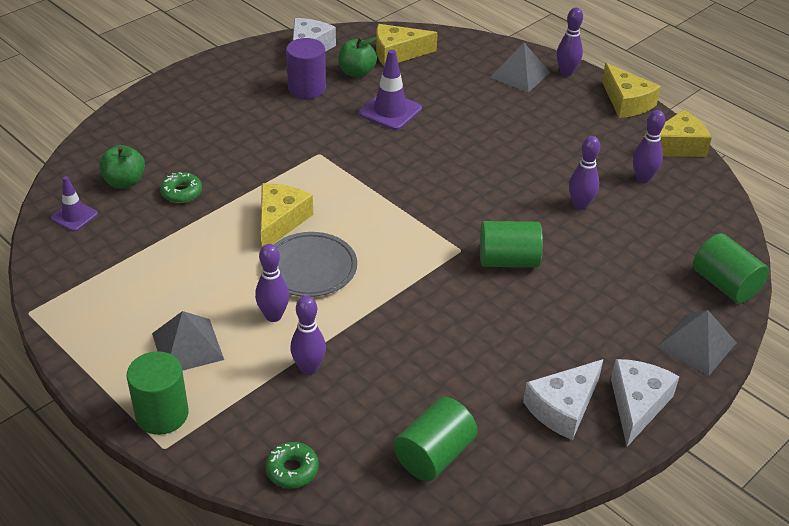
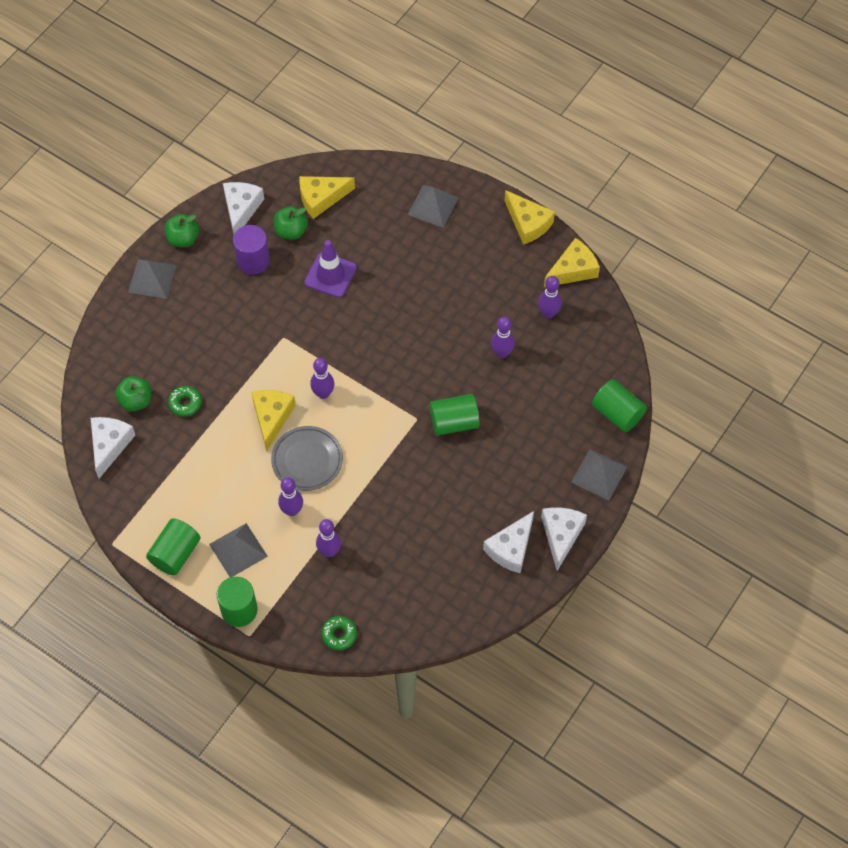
camera: 10 degrees left, 20 degrees up
purple traffic cone [51,176,98,231] -> white cheese [91,417,135,479]
green cylinder [393,397,478,481] -> green cylinder moved to [146,518,200,576]
purple bowling pin [557,7,583,76] -> purple bowling pin moved to [310,358,334,399]
none -> grey pyramid [128,259,176,299]
none -> green apple [165,214,199,247]

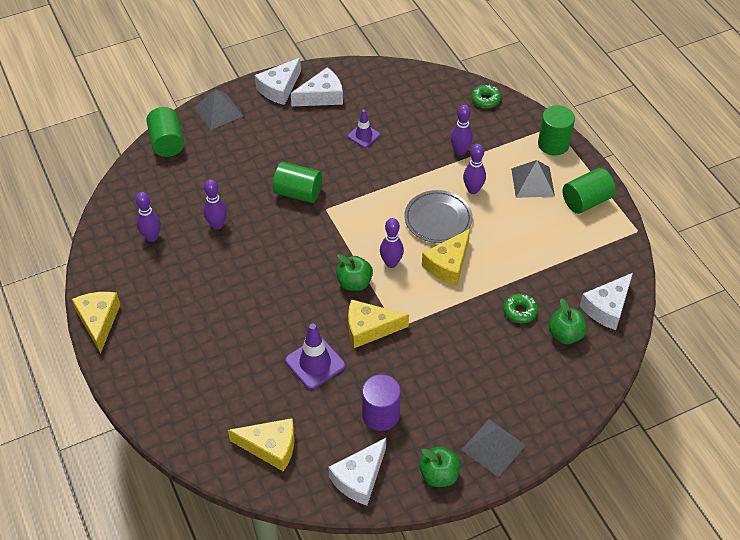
camera: 150 degrees left, 10 degrees down
green apple [274,206,308,240] -> green apple moved to [336,254,373,291]
grey pyramid [408,185,458,228] -> none
yellow cheese [544,238,600,287] -> yellow cheese moved to [348,299,409,348]
none -> purple traffic cone [348,109,380,148]

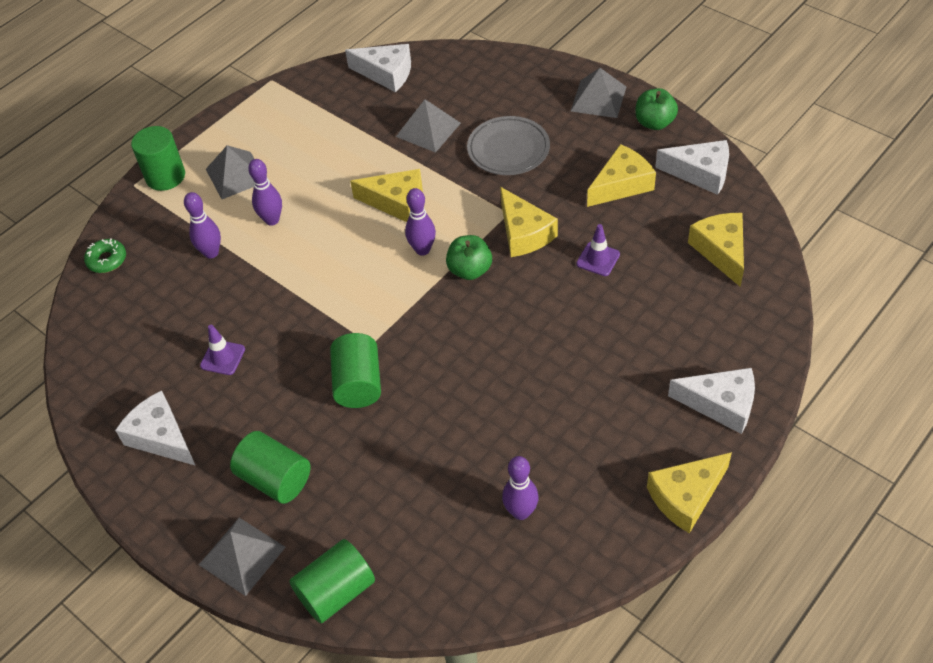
camera: 110 degrees left, 0 degrees up
purple bowling pin [203,179,227,230] -> none
white cheese [255,58,301,105] -> white cheese moved to [668,368,755,434]
purple traffic cone [285,324,345,389] -> purple traffic cone [576,224,620,276], size x0.63
purple cylinder [362,374,401,431] -> yellow cheese [587,144,656,207]
grey plate [404,190,473,243] -> grey plate moved to [467,116,550,175]
green donut [503,293,538,323] -> grey pyramid [396,99,461,153]
green apple [549,298,587,344] -> none
green cylinder [562,168,616,214] -> green cylinder moved to [230,431,311,504]

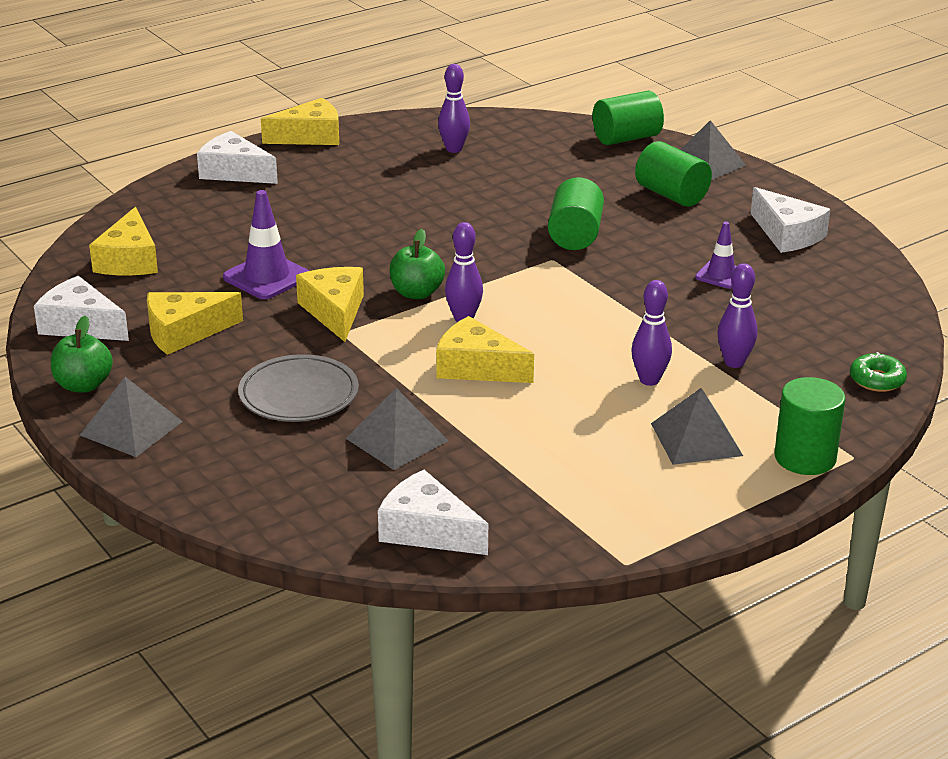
camera: 170 degrees left, 20 degrees down
purple traffic cone [576,224,620,276] -> purple traffic cone [223,190,309,299], size x1.60

